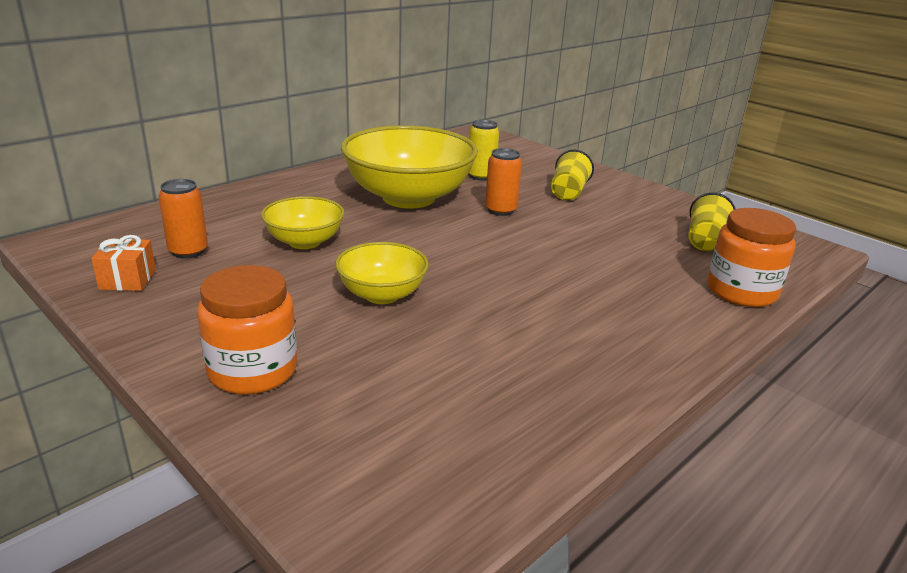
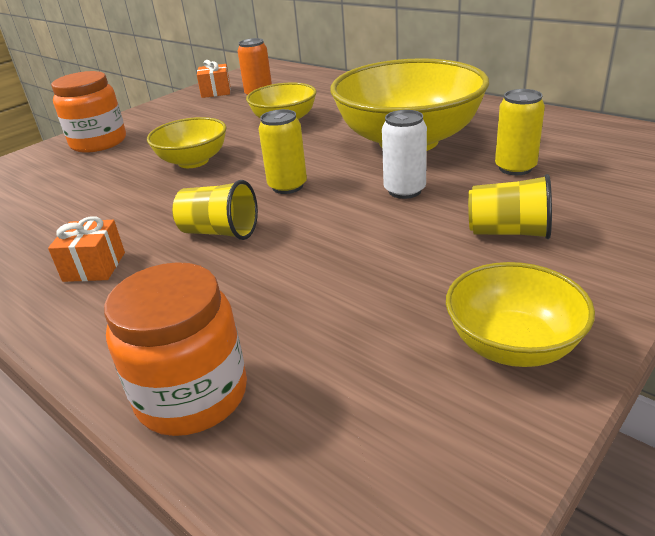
camera: 90 degrees right, 5 degrees up
orange can [485,148,522,216] -> white can [382,110,427,199]
yellow cup [688,193,735,251] -> yellow cup moved to [172,180,258,240]
none -> orange gift [48,216,125,282]
none -> yellow can [259,109,307,194]
none -> yellow bowl [446,262,595,367]

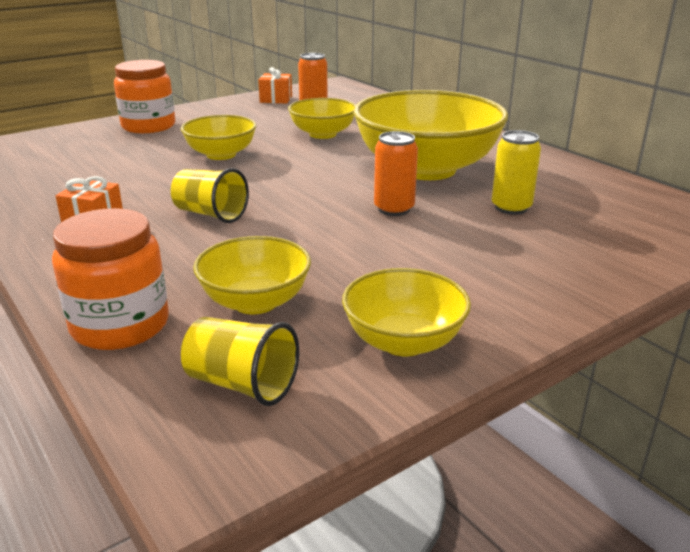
camera: 10 degrees right, 5 degrees down
yellow can [259,109,307,194] -> none
white can [382,110,427,199] -> orange can [374,131,418,216]
yellow cup [468,174,552,239] -> yellow cup moved to [181,317,299,406]
none -> yellow bowl [193,236,311,314]

